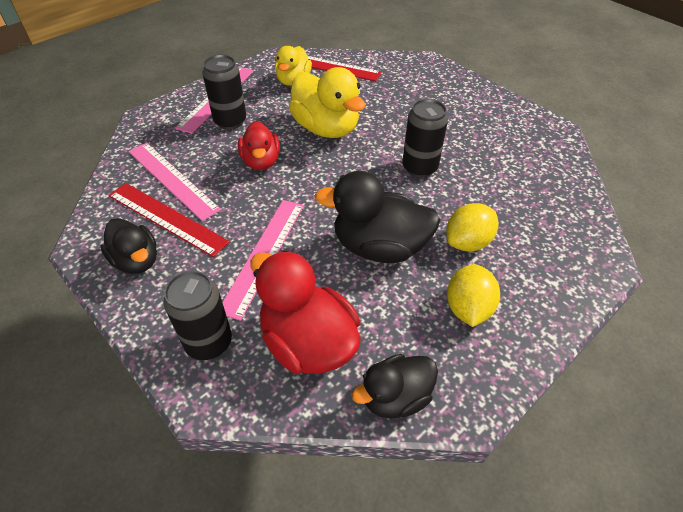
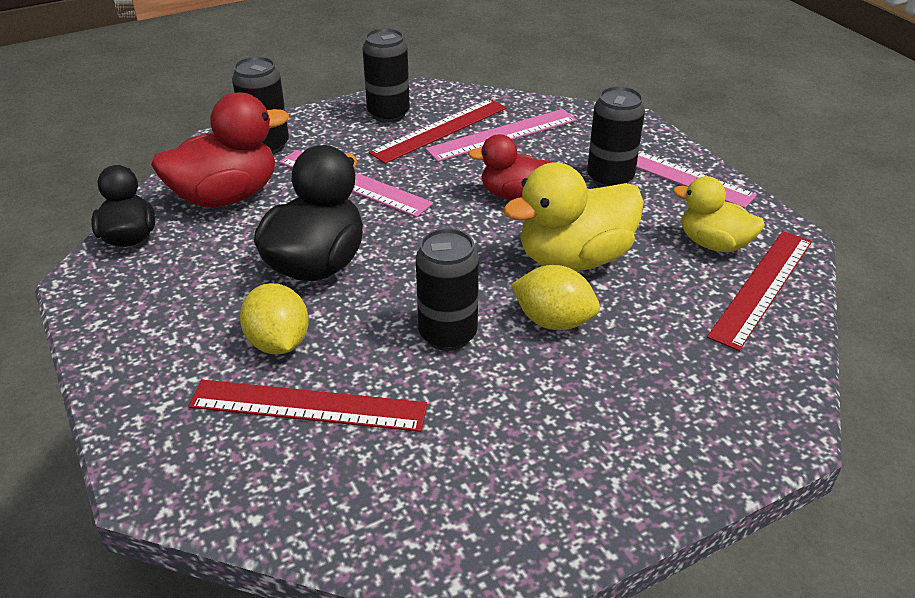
camera: 105 degrees right, 10 degrees down
black duck [100,218,157,274] -> black can [362,28,410,123]
yellow lemon [447,264,500,327] -> yellow lemon moved to [511,265,600,330]
none -> red ruler [188,380,427,432]

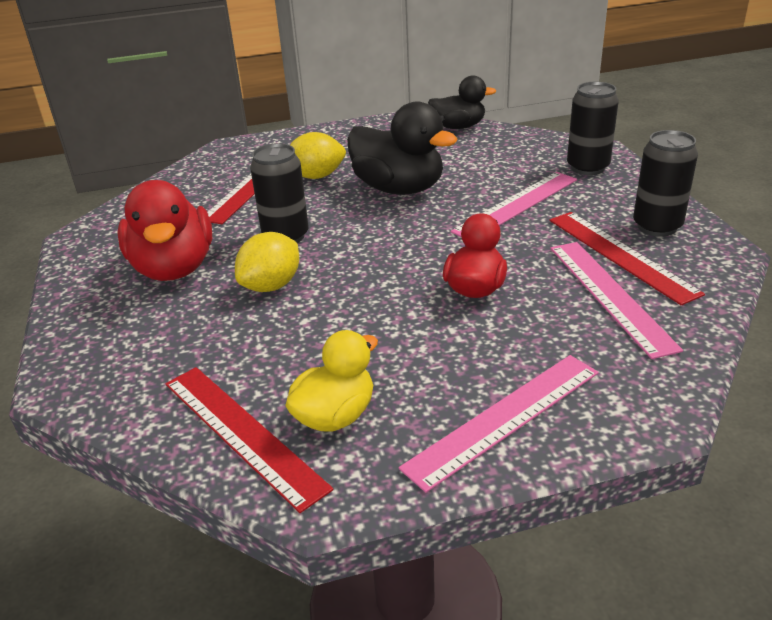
camera: 105 degrees right, 5 degrees down
red duck [151,93,289,207] -> red duck moved to [117,180,212,281]
yellow duck [503,163,644,271] -> none
black can [587,86,645,187] -> none

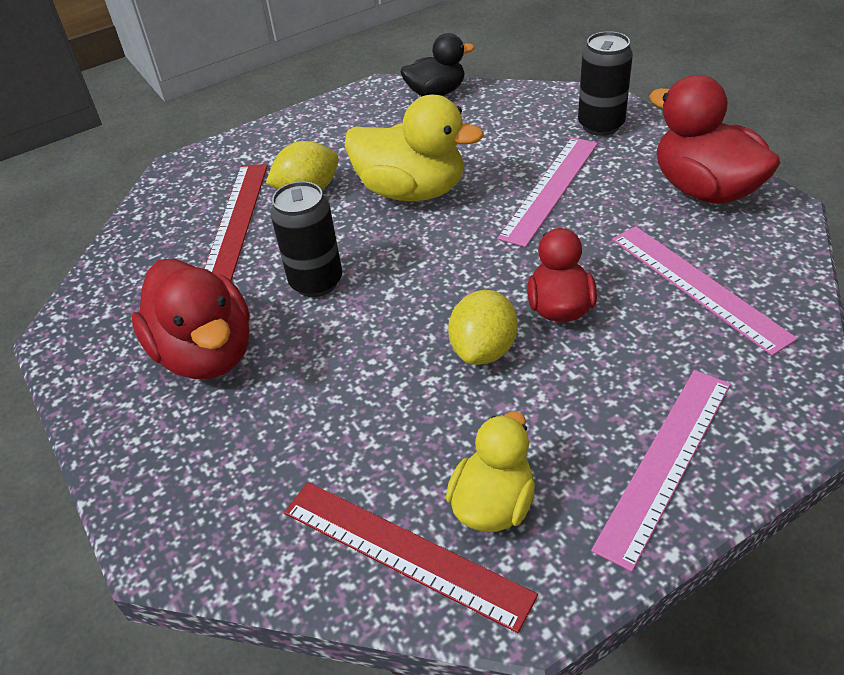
camera: 15 degrees left, 10 degrees up
yellow lemon [235,232,299,292] -> yellow lemon moved to [448,290,518,365]
black duck [347,101,457,195] -> yellow duck [345,95,484,201]
red ruler [549,212,705,306] -> none
black can [633,130,698,236] -> red duck [649,75,780,204]

